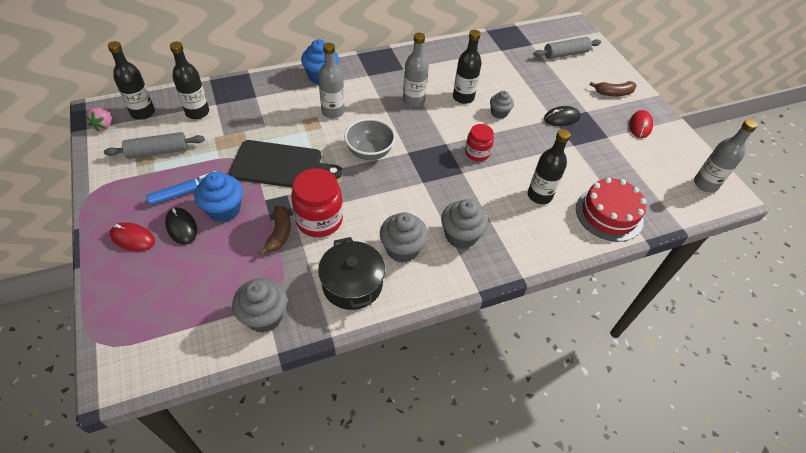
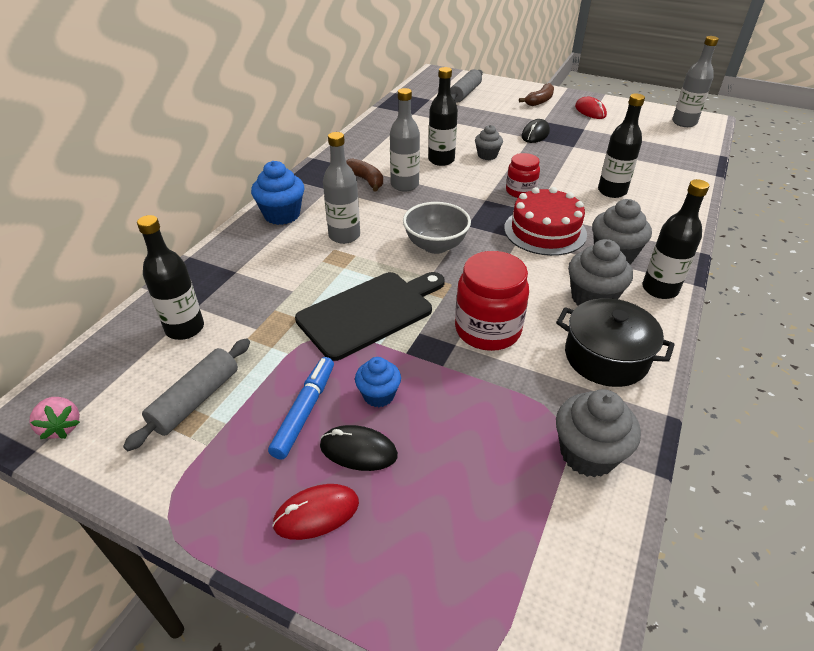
camera: 40 degrees left, 10 degrees down
black bottle [108,41,155,120] -> black bottle moved to [642,179,709,299]
blue cupcake [194,172,243,222] -> blue cupcake [355,357,401,407], size x0.63
brown banana [258,205,291,255] -> brown banana moved to [346,158,383,192]
red cake [576,177,646,242] -> red cake moved to [504,187,587,256]

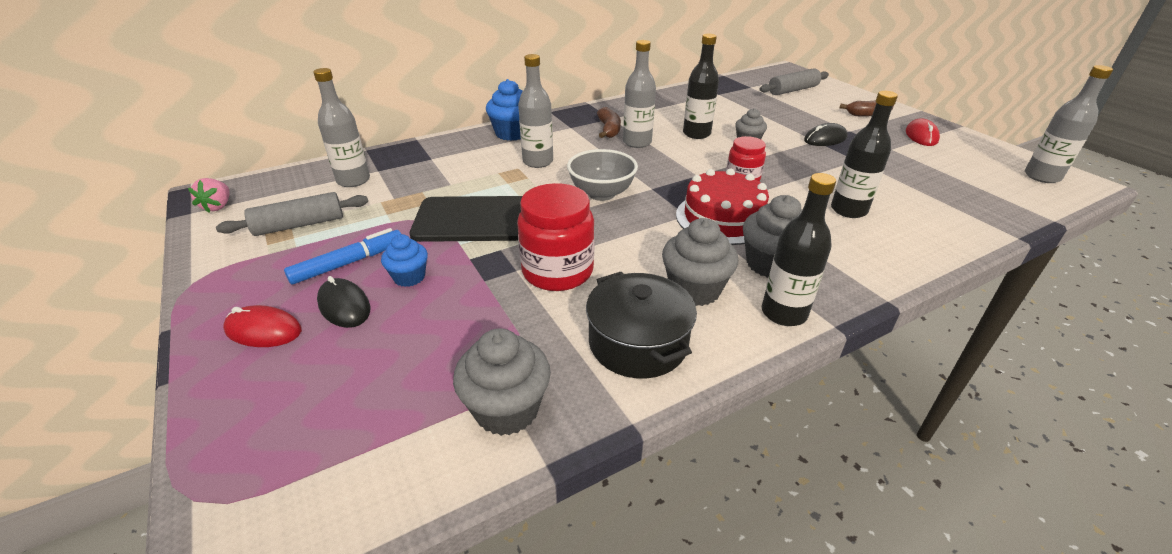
camera: 35 degrees right, 5 degrees down
black bottle [137,215,204,340] -> grey bottle [313,68,370,187]

